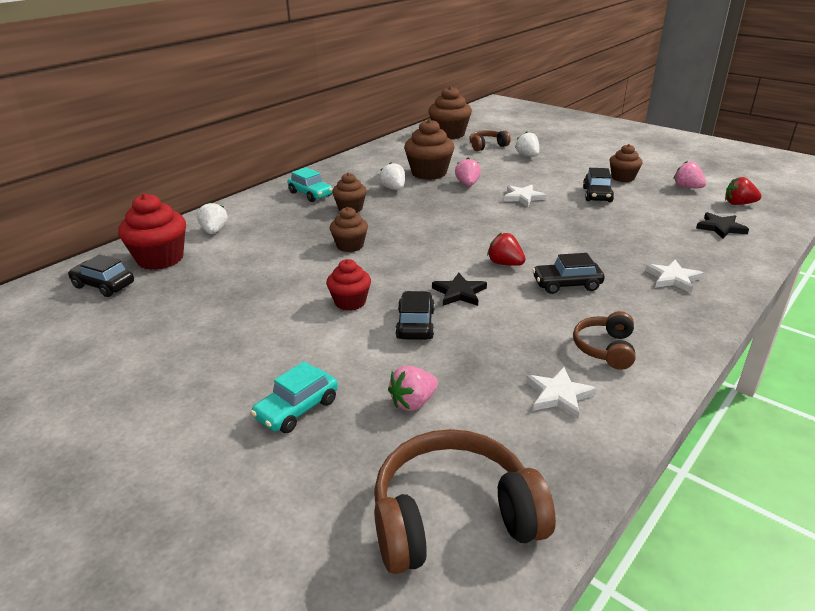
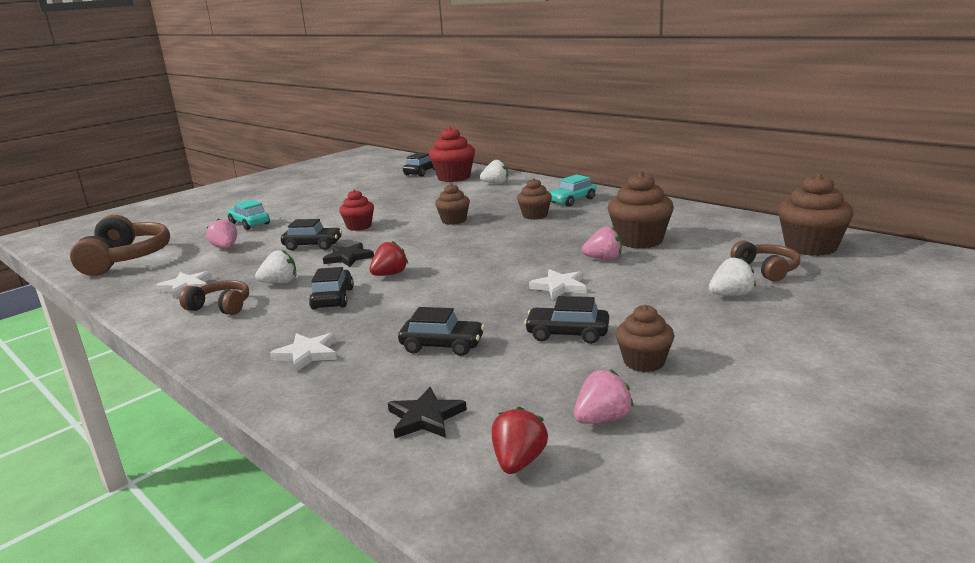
camera: 95 degrees right, 10 degrees down
white strawberry [380,162,405,190] -> white strawberry moved to [255,250,296,284]
none -> black car [398,307,485,356]

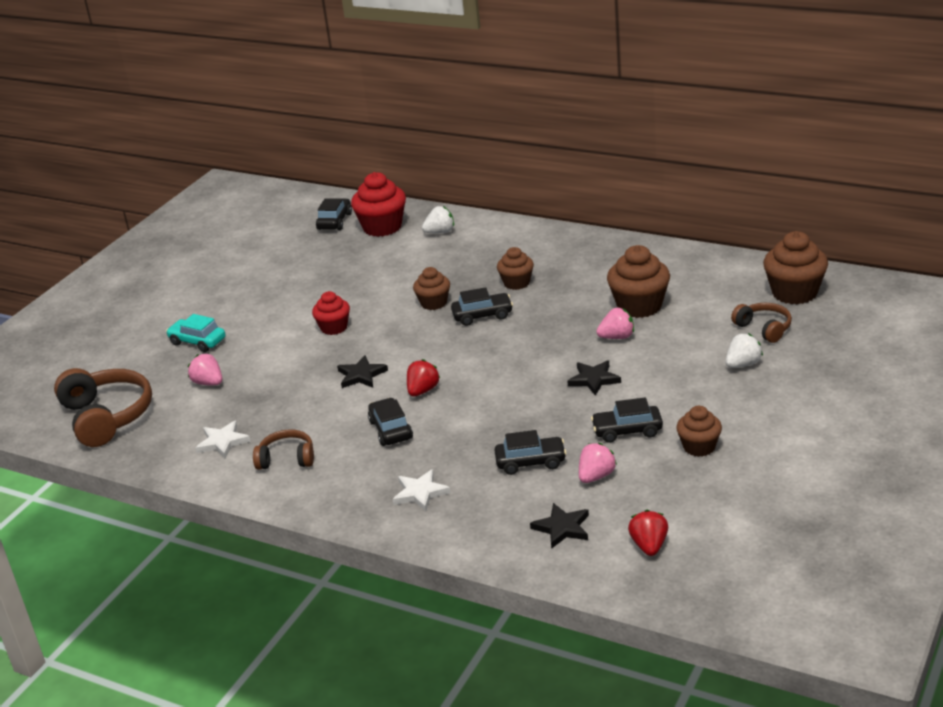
camera: 15 degrees left, 10 degrees up
white strawberry [255,250,296,284] -> none
black car [281,219,342,250] -> black car moved to [451,287,513,326]
white star [529,269,586,300] -> black star [567,360,621,396]
turquoise car [550,174,596,207] -> none
pink strawberry [574,370,634,424] -> pink strawberry moved to [579,443,617,483]

